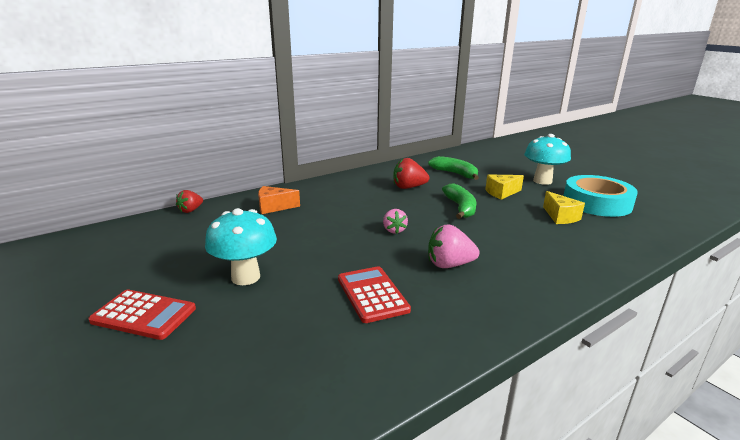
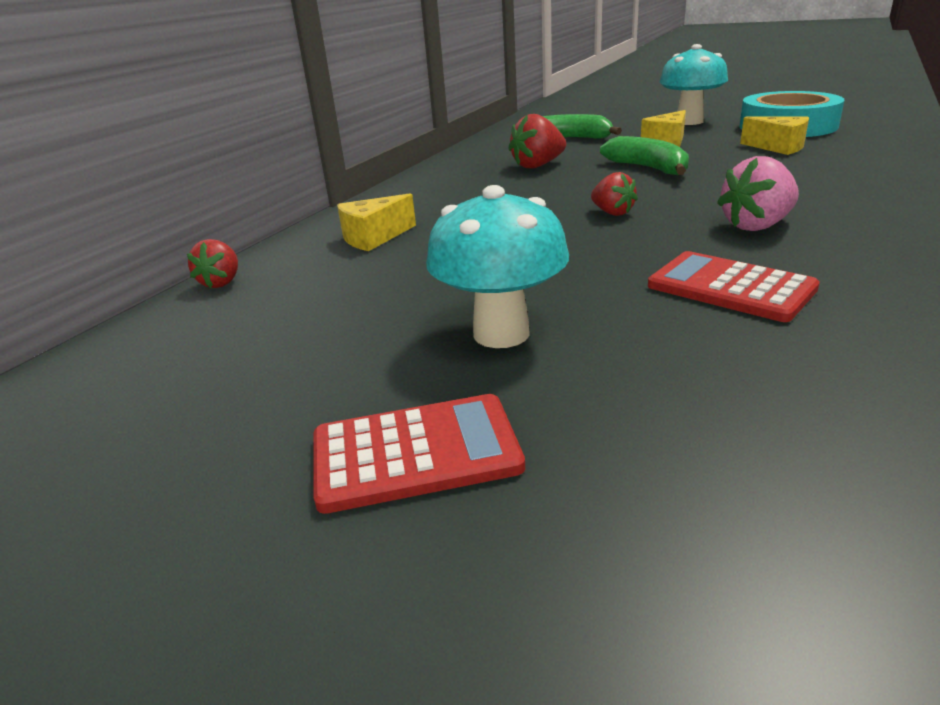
camera: 25 degrees left, 5 degrees up
orange cheese [258,186,300,214] -> yellow cheese [337,193,416,251]
pink strawberry [383,209,408,234] -> red strawberry [591,172,638,216]

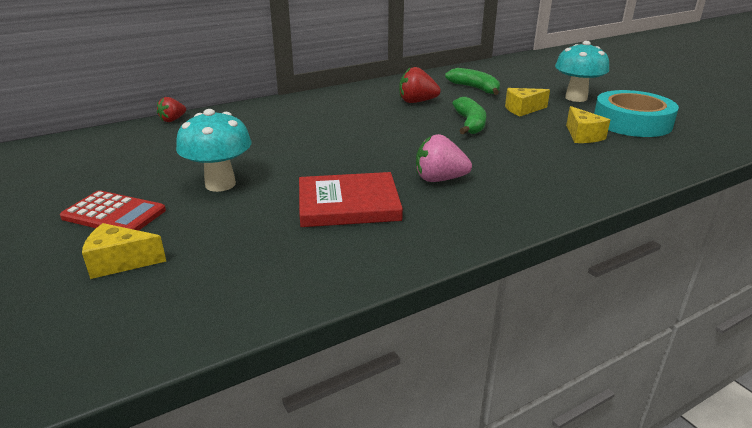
camera: 30 degrees right, 0 degrees up
yellow cheese [337,193,416,251] -> yellow cheese moved to [82,223,166,279]
red strawberry [591,172,638,216] -> none
red calculator [648,251,820,322] -> red book [299,172,403,227]

